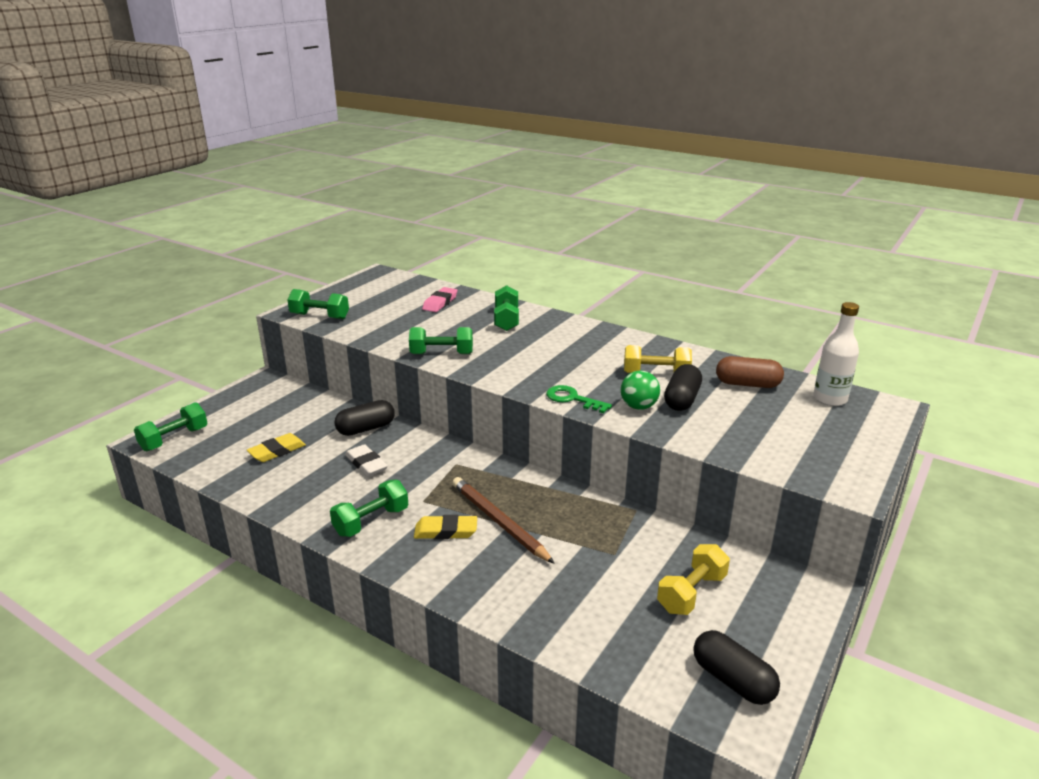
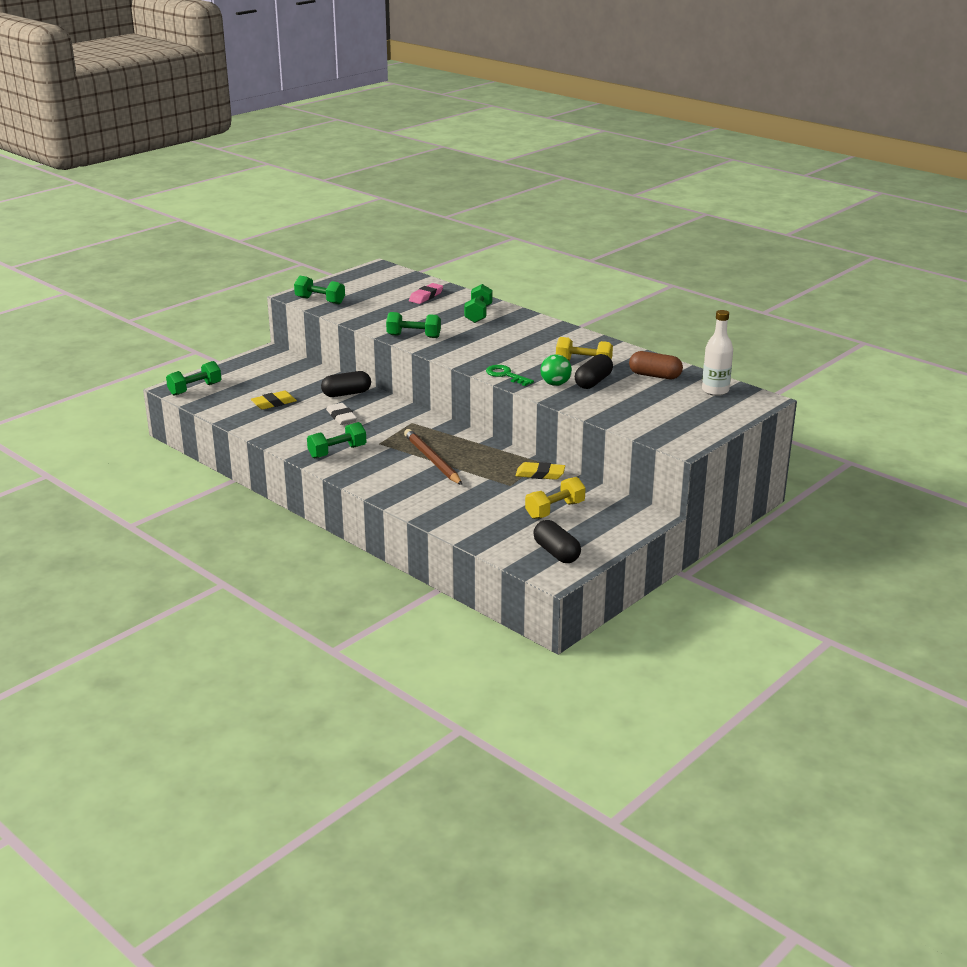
camera: 10 degrees right, 0 degrees up
yellow eraser [414,515,477,539] -> yellow eraser moved to [516,462,565,480]

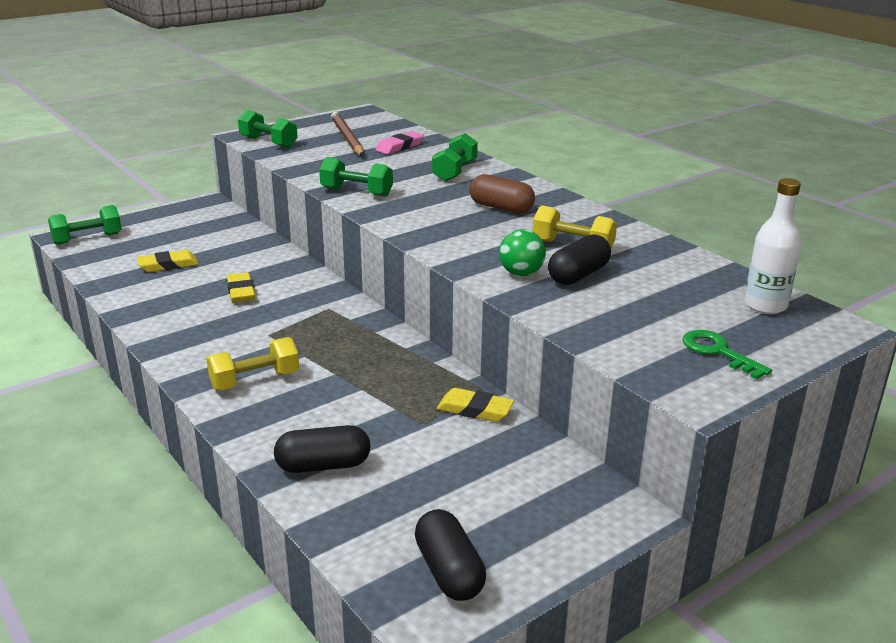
camera: 10 degrees right, 0 degrees up
green dumbbell [307,422,366,458] -> none
black capsule [321,371,371,397] -> black capsule moved to [274,425,371,473]
white eraser [326,403,357,425] -> yellow eraser [227,272,255,303]
brown pencil [404,429,462,485] -> brown pencil moved to [331,112,364,156]
green key [486,365,534,386] -> green key moved to [682,330,772,380]
yellow dumbbell [525,477,586,519] -> yellow dumbbell moved to [206,337,299,390]
brown capsule [629,351,683,379] -> brown capsule moved to [469,174,535,213]

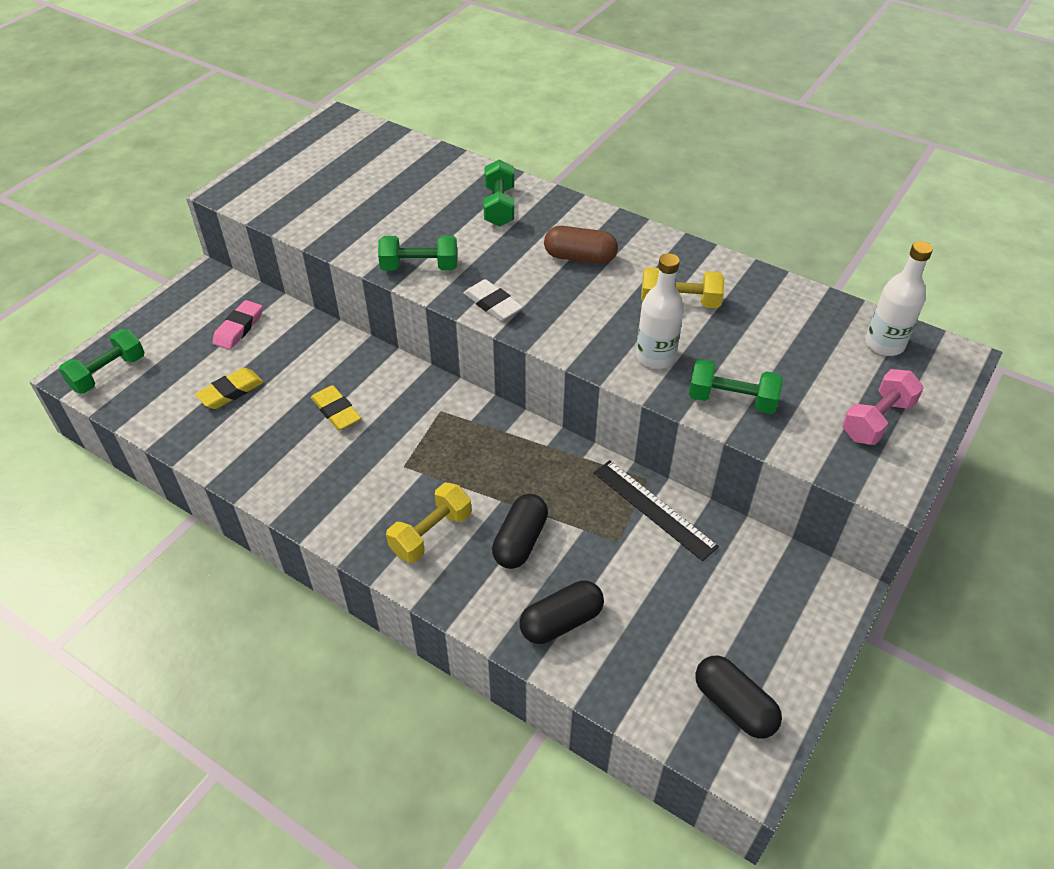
camera: 20 degrees left, 20 degrees up
green dumbbell [238,110,298,148] -> green dumbbell moved to [689,359,783,414]
brown pencil [331,112,364,156] -> none
pink eraser [375,131,424,154] -> pink eraser moved to [213,300,263,350]
yellow eraser [437,388,514,422] -> black ruler [594,460,719,561]
green ball [499,229,546,276] -> white bottle [636,253,684,369]
black capsule [548,234,611,285] -> black capsule moved to [492,494,548,569]
green key [682,330,772,380] -> pink dumbbell [842,369,924,445]
none -> white eraser [464,279,523,321]

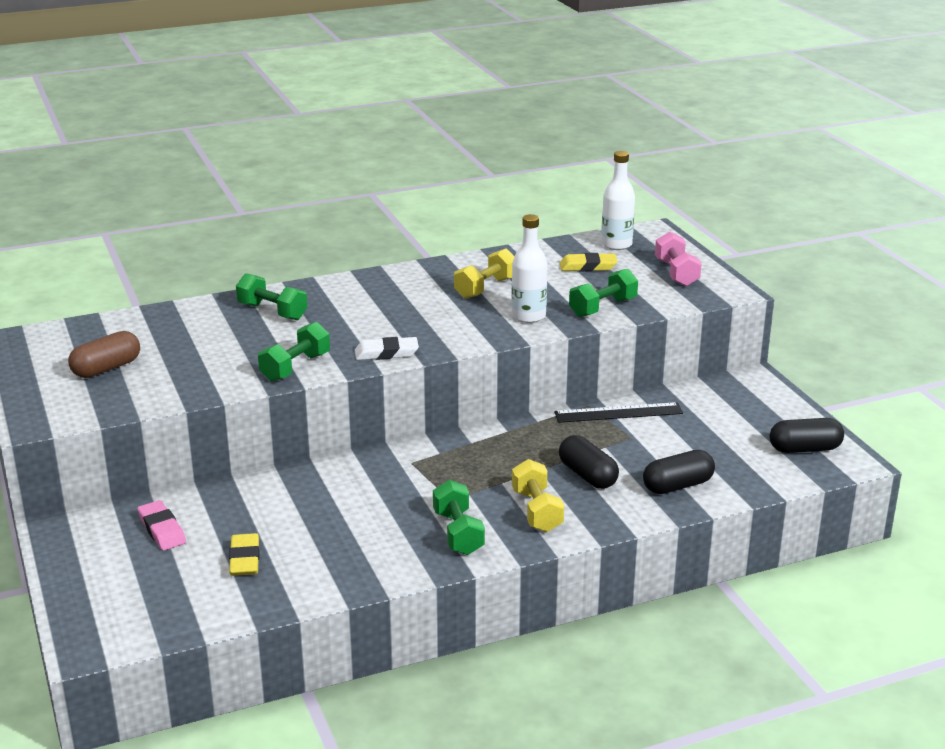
camera: 55 degrees left, 20 degrees down
green dumbbell [59,329,145,393] -> green dumbbell moved to [433,480,485,555]
yellow eraser [311,385,361,430] -> yellow eraser moved to [560,253,617,271]
black capsule [519,580,604,644] -> black capsule turned 60 degrees clockwise [643,450,715,494]
brown capsule [544,226,618,264] -> brown capsule moved to [68,331,140,378]

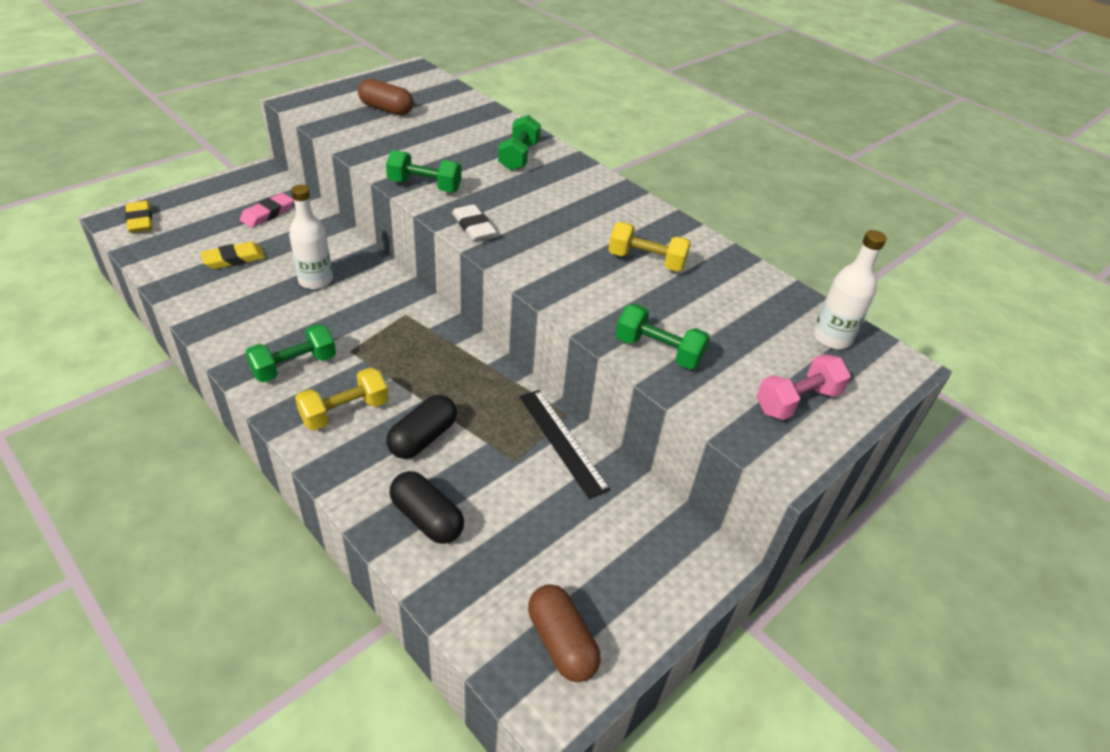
camera: 65 degrees right, 15 degrees up
white bottle [511,214,547,323] -> white bottle moved to [289,185,333,290]
yellow eraser [560,253,617,271] -> yellow eraser moved to [125,201,152,233]
black capsule [769,418,844,453] -> brown capsule [528,584,601,682]

